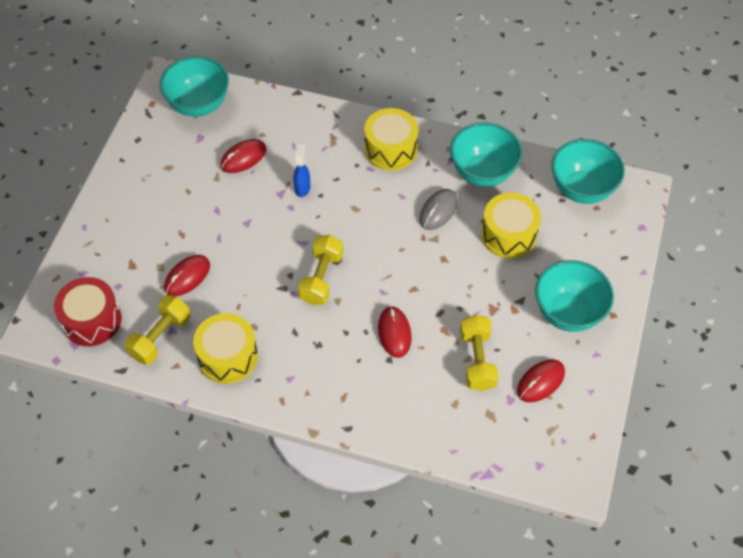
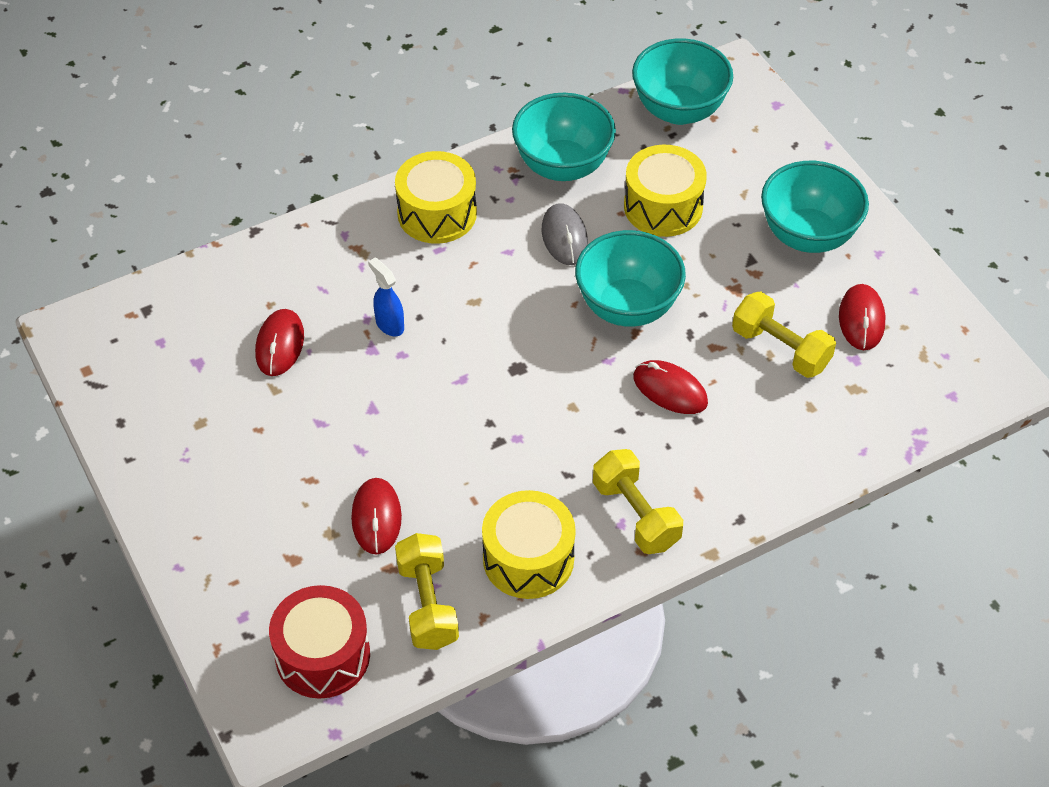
camera: 45 degrees left, 5 degrees down
turquoise bowl [159,56,229,117] -> turquoise bowl moved to [575,230,686,327]
yellow dumbbell [298,235,343,305] -> yellow dumbbell moved to [593,449,683,554]

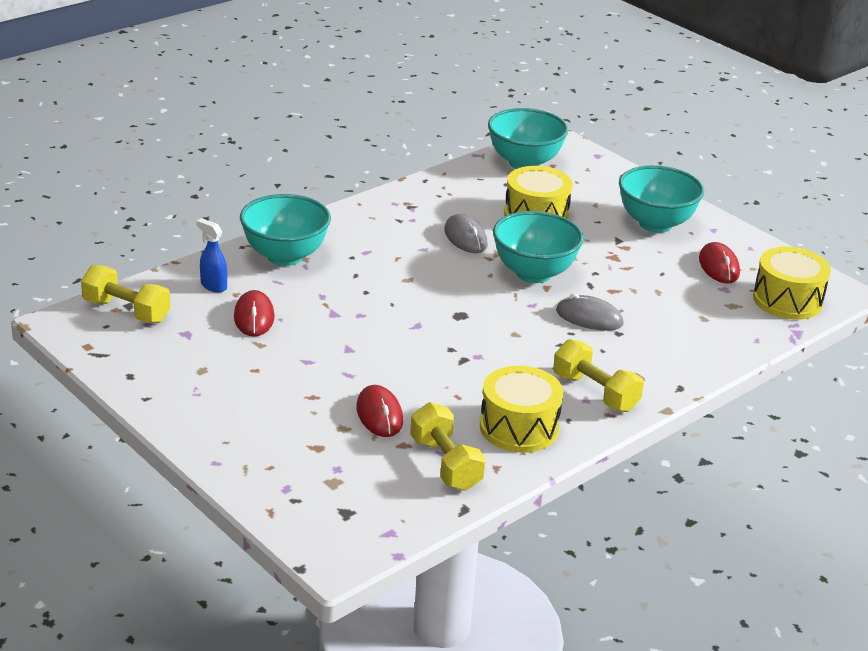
camera: 15 degrees left, 20 degrees down
red drum [269,585,370,699] -> none
blue spray bottle [368,257,404,337] -> blue spray bottle moved to [196,218,227,293]
yellow drum [395,151,477,244] -> yellow drum moved to [753,246,831,320]
turquoise bowl [512,93,616,181] -> turquoise bowl moved to [240,194,331,266]
red mouse [633,360,708,414] -> grey mouse [556,294,623,331]
yellow dumbbell [732,292,836,378] -> yellow dumbbell moved to [81,265,171,323]

